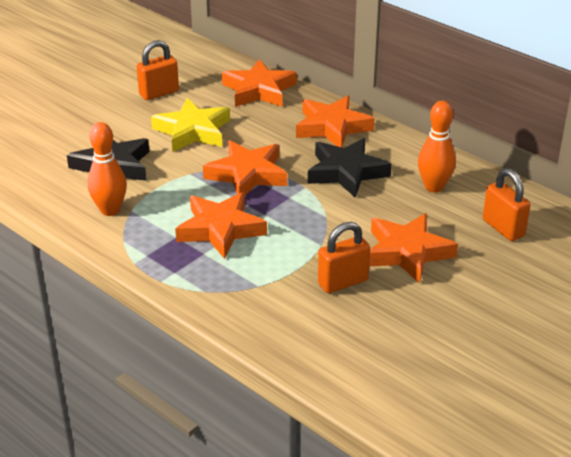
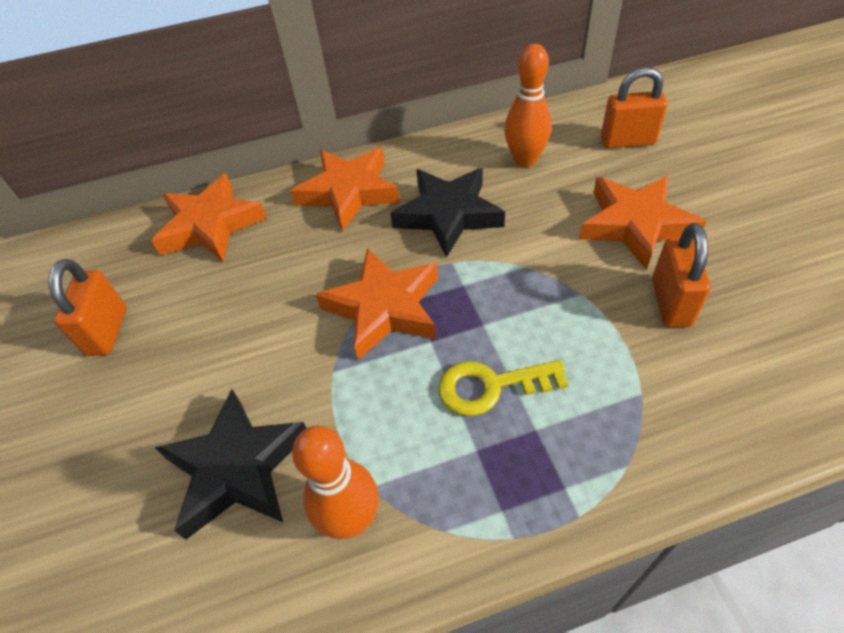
camera: 55 degrees left, 15 degrees up
yellow star [151,98,230,152] -> none
orange star [175,192,267,259] -> yellow key [438,360,569,416]

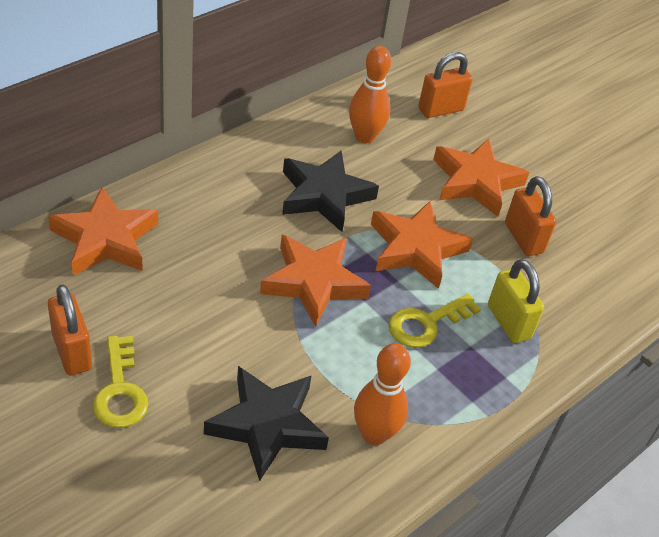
camera: 35 degrees left, 5 degrees down
orange star [291,148,400,231] -> orange star moved to [371,201,473,289]
none -> yellow key [92,336,148,428]
none -> yellow padlock [488,259,544,343]

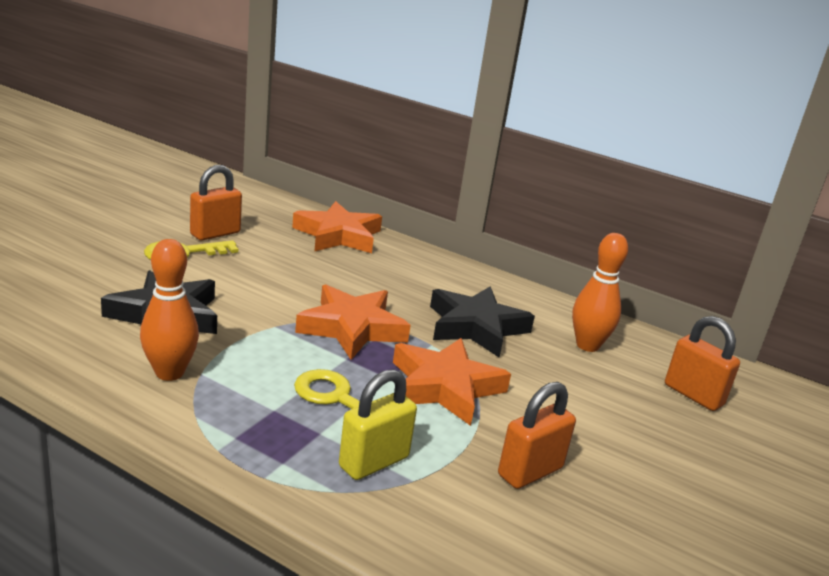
camera: 75 degrees right, 20 degrees down
orange star [433,139,529,217] -> none

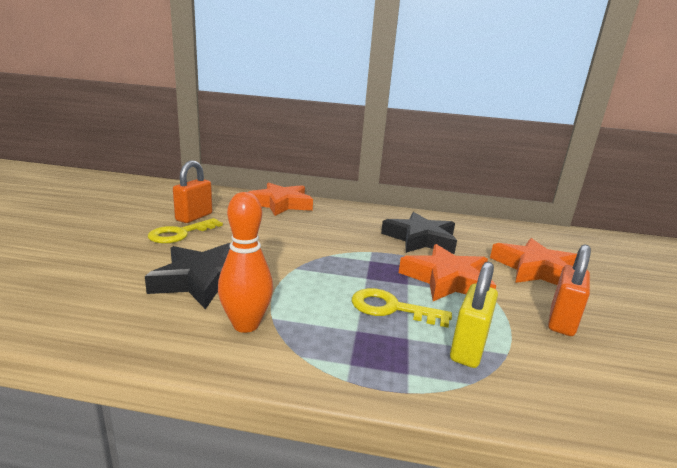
camera: 20 degrees left, 5 degrees down
orange star [295,285,411,360] -> orange star moved to [490,238,577,285]
orange bowling pin [572,233,628,352] -> none
orange padlock [665,316,740,411] -> none

